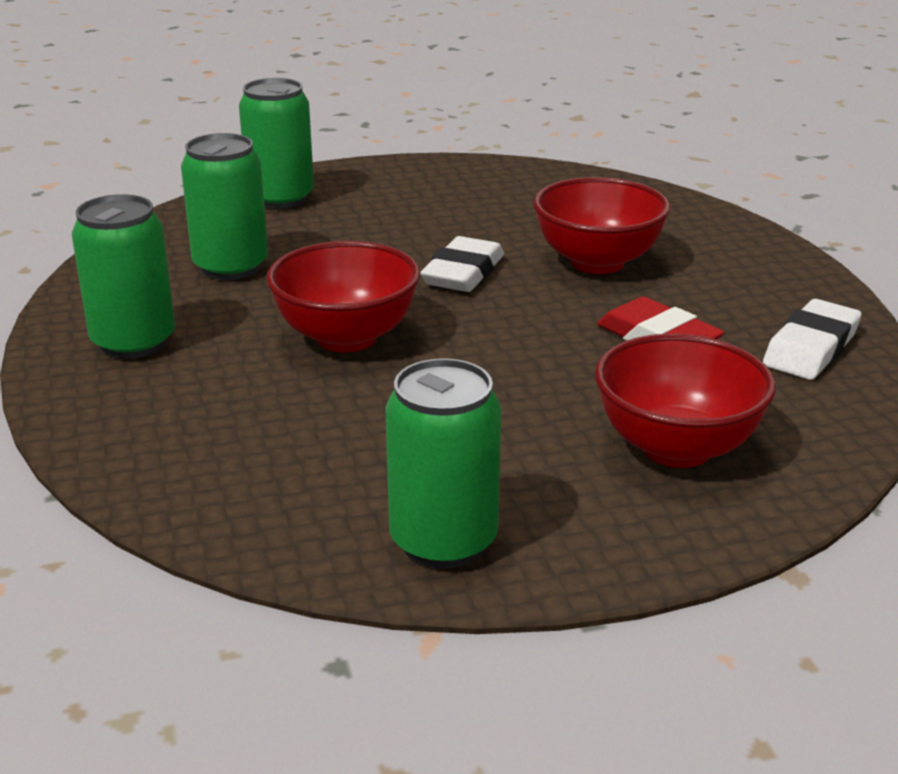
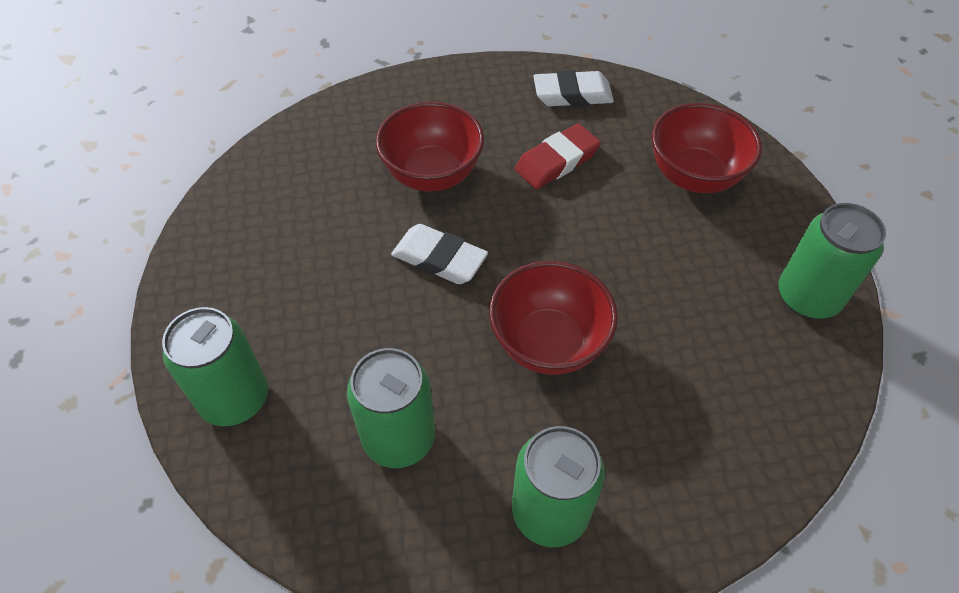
camera: 85 degrees left, 25 degrees up
white eraser [763,299,861,380] -> white eraser turned 45 degrees counterclockwise [534,70,614,106]

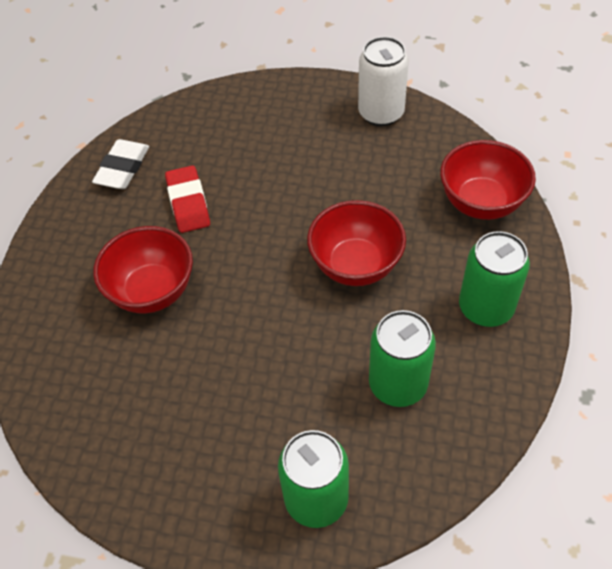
camera: 65 degrees left, 0 degrees up
white eraser [391,224,488,284] -> none
red bowl [652,103,762,193] -> red bowl moved to [440,140,536,220]
green can [778,203,886,319] -> white can [358,37,409,126]

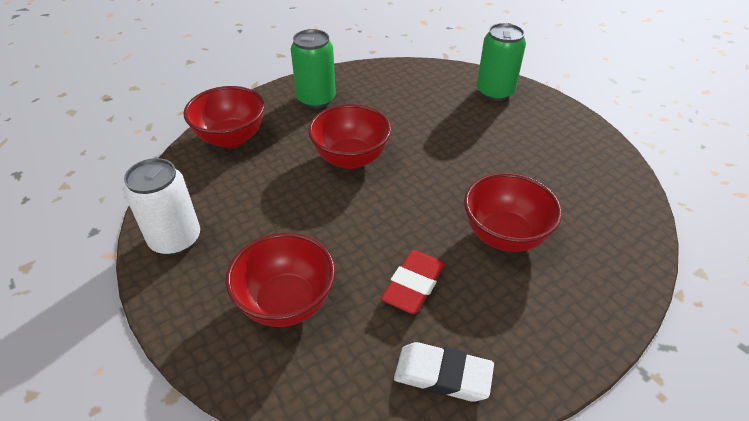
camera: 140 degrees left, 10 degrees down
white eraser [92,139,149,189] -> white eraser turned 45 degrees clockwise [394,342,494,402]
green can [369,310,436,407] -> none
none -> red bowl [226,232,335,327]

